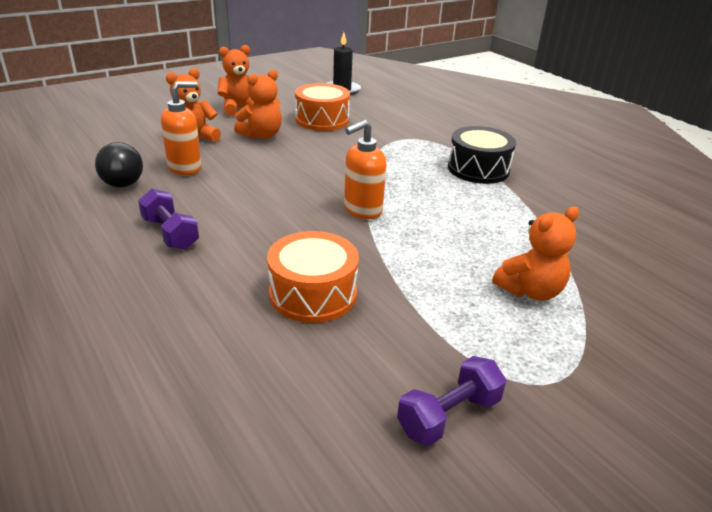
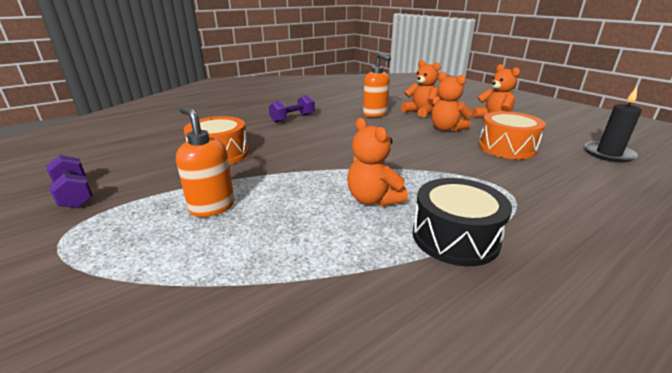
camera: 90 degrees right, 5 degrees down
black light bulb [95,142,143,188] -> none
orange soap dispenser [344,120,386,219] -> orange soap dispenser moved to [176,106,235,217]
orange teddy bear [492,207,579,301] -> orange teddy bear moved to [347,118,408,207]

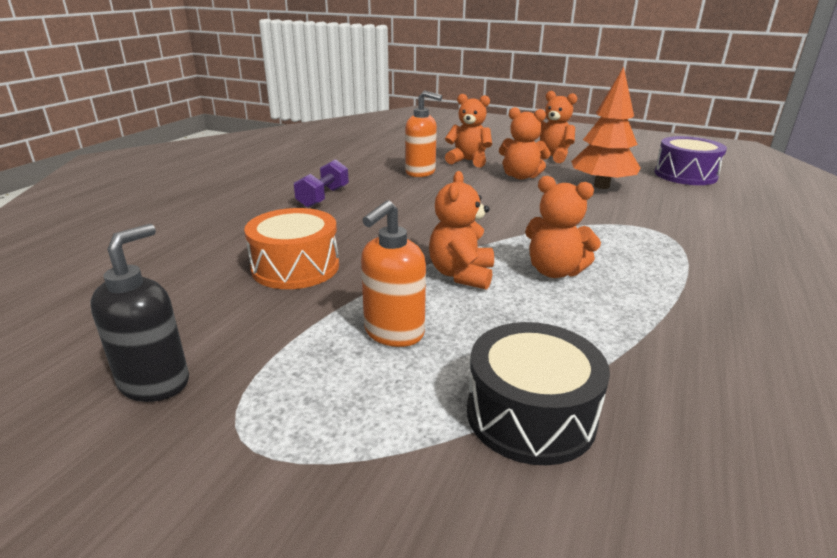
camera: 30 degrees left, 0 degrees up
purple dumbbell [46,155,93,208] -> black soap dispenser [90,224,189,402]
orange soap dispenser [176,106,235,217] -> orange soap dispenser turned 75 degrees counterclockwise [361,200,426,347]
black drum [413,178,512,266] -> black drum moved to [467,322,610,465]
orange drum [478,111,546,159] -> orange tree [571,67,641,189]
black candle [585,87,642,163] -> purple drum [655,136,727,185]
none -> orange teddy bear [429,171,494,290]

